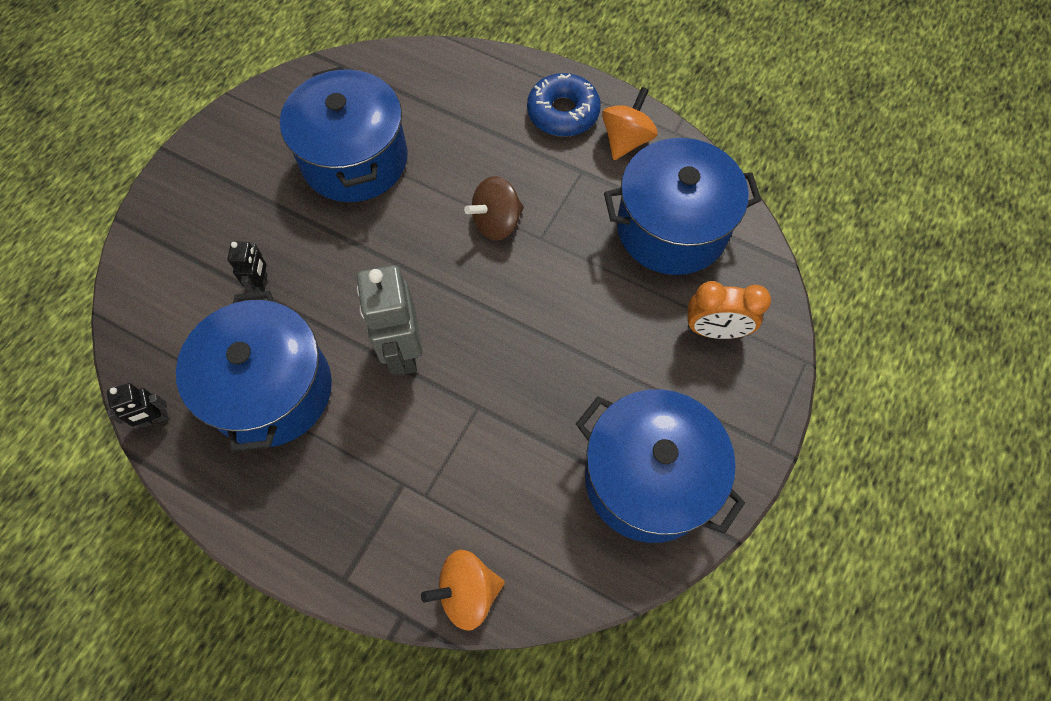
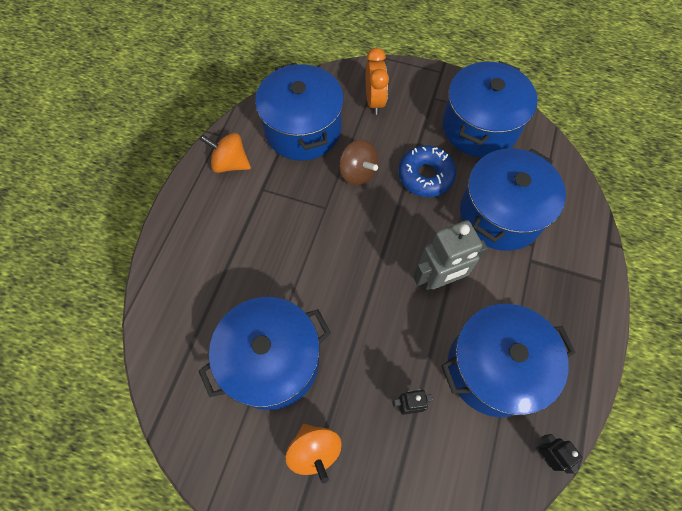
camera: 100 degrees left, 0 degrees up
orange spinning top [421,550,505,631] -> orange spinning top moved to [286,424,342,483]
brown spinning top [464,176,524,240] -> brown spinning top moved to [339,140,378,186]
blue donut [527,73,601,137] -> blue donut moved to [398,145,456,197]
none -> blue pot [460,148,566,251]

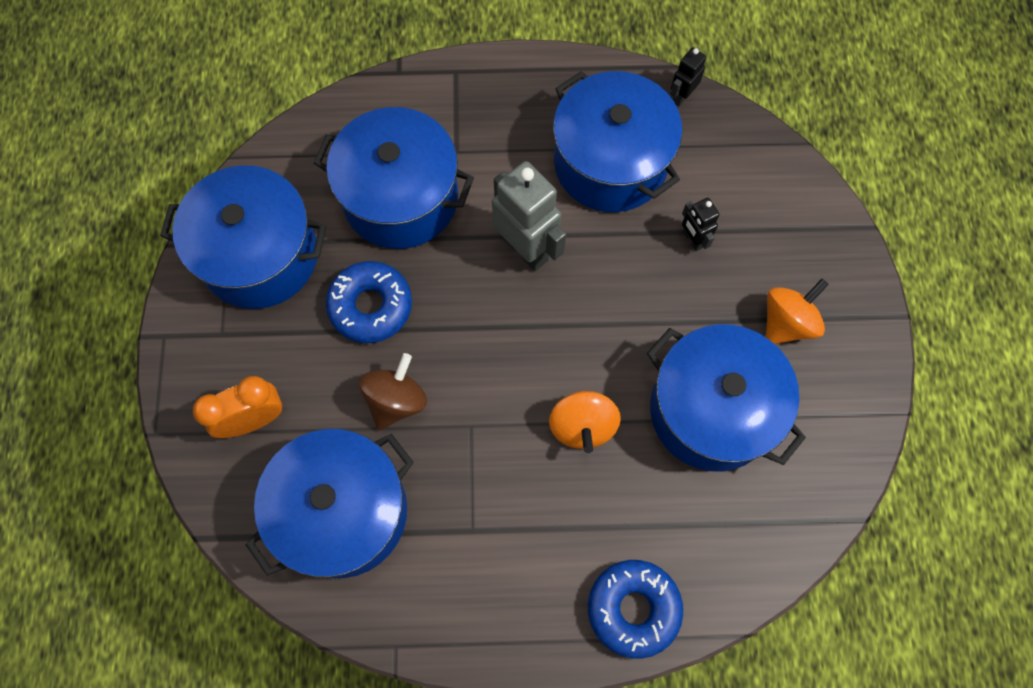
camera: 110 degrees left, 5 degrees up
orange spinning top [200,133,251,173] -> orange spinning top moved to [549,391,621,453]
none -> blue donut [588,560,683,659]

